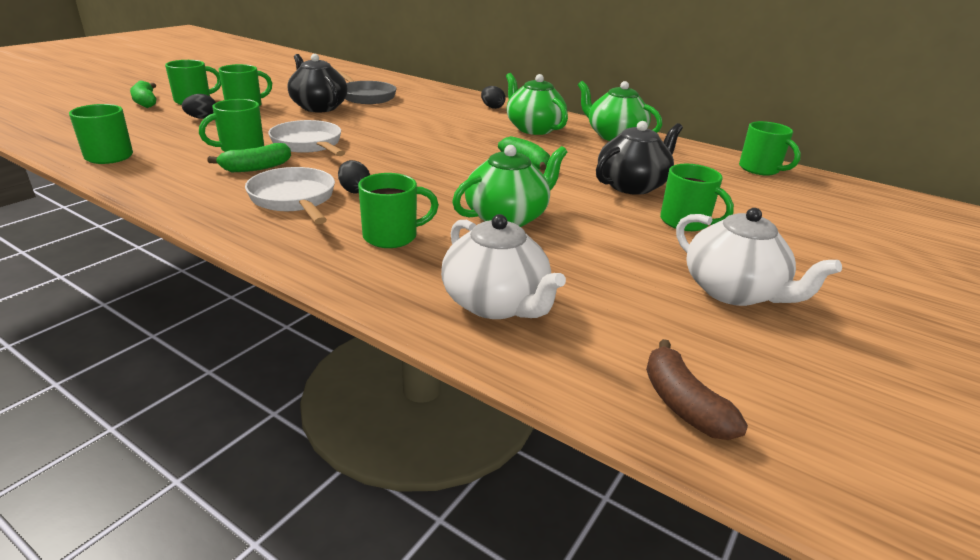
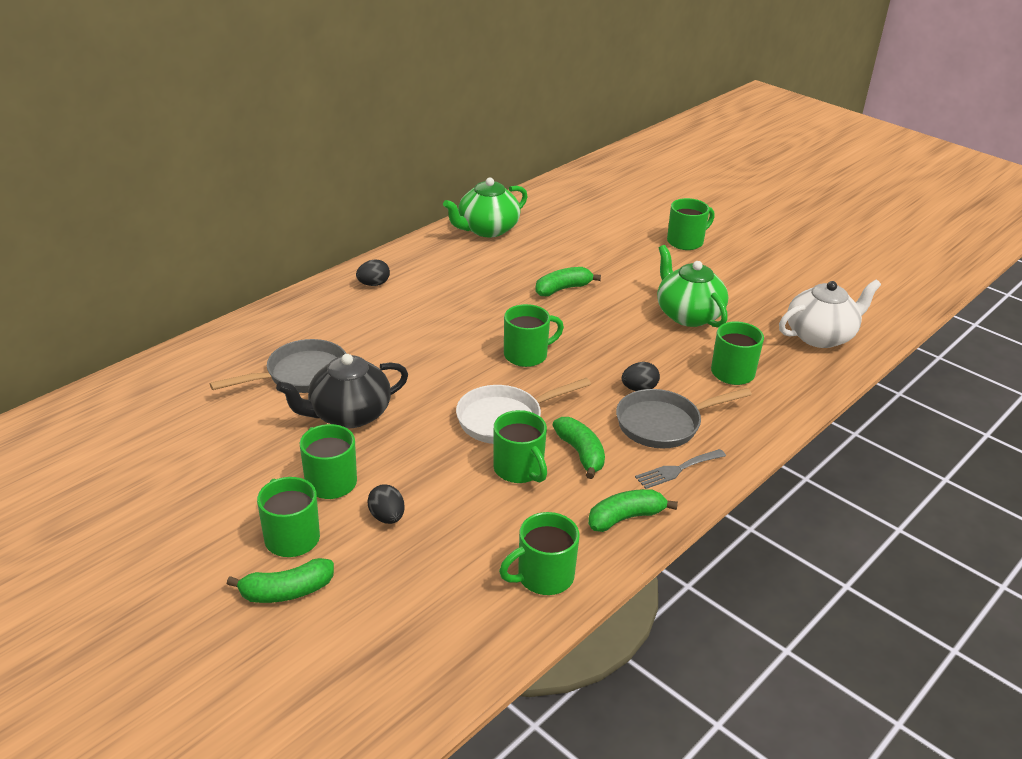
camera: 80 degrees left, 5 degrees up
white pan [245,167,335,224] -> grey pan [616,388,752,448]
green teapot [506,73,568,135] -> none
black teapot [596,121,683,195] -> none
brown banana [646,339,748,440] -> none
white teapot [676,208,842,306] -> none
green mug [739,121,801,176] -> green mug moved to [504,304,564,367]
none -> green banana [588,489,678,532]
none -> grey fork [635,449,726,489]

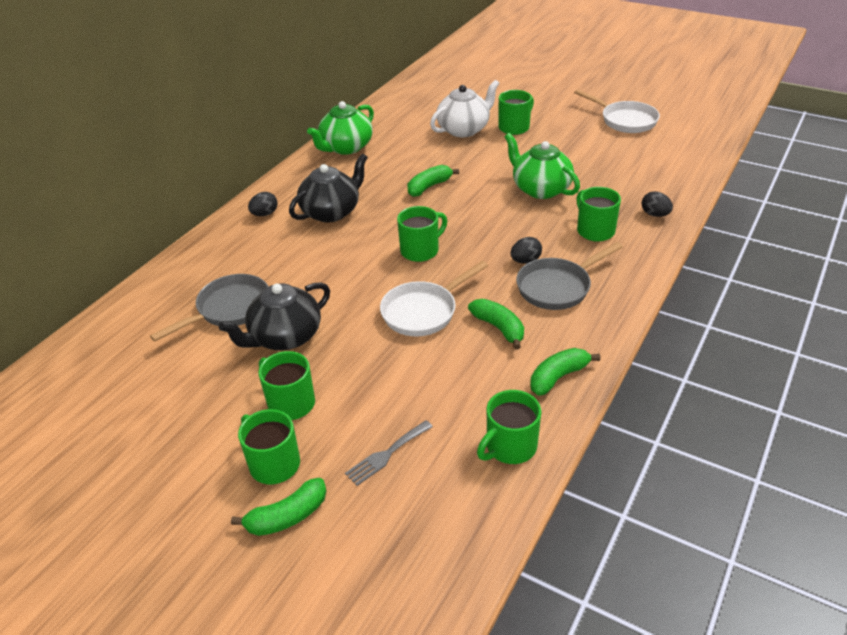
camera: 10 degrees left, 5 degrees up
black egg [367,484,405,524] -> black egg moved to [642,191,673,217]
green mug [493,410,547,483] -> none
grey fork [635,449,726,489] -> grey fork moved to [345,420,433,486]
white teapot [779,280,881,348] -> white teapot moved to [430,80,499,137]
none -> black teapot [289,154,368,223]
none -> white pan [574,89,660,133]

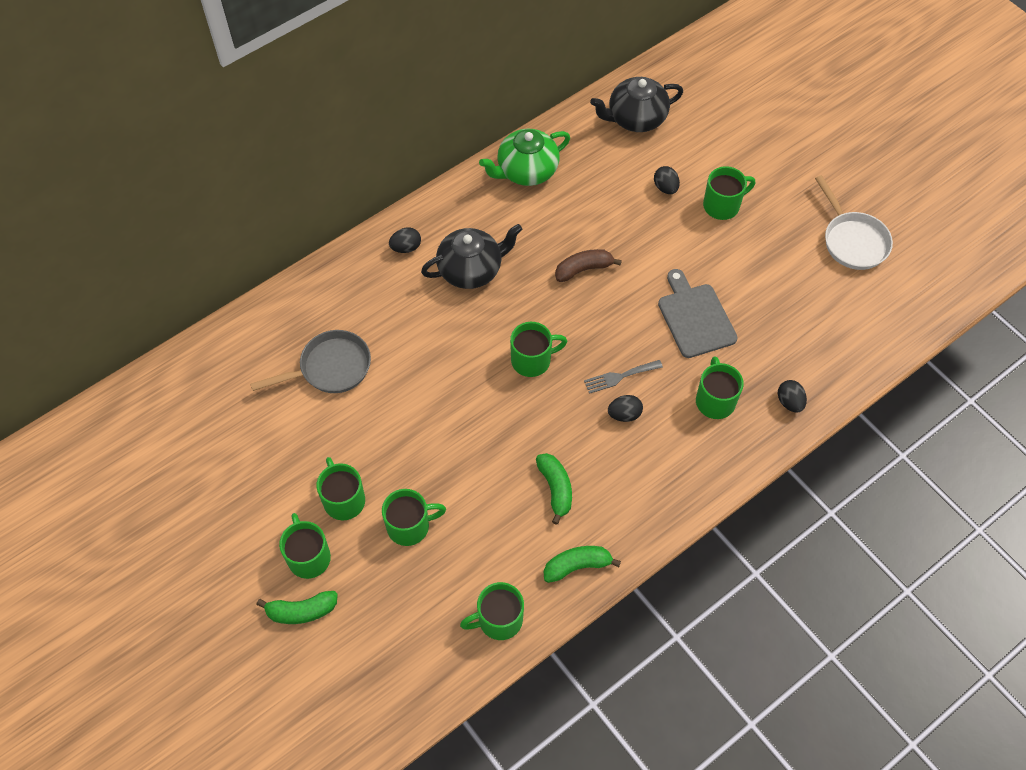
camera: 20 degrees right, 20 degrees up
black teapot [219,282,330,350] -> black teapot moved to [590,77,683,132]
grey fork [345,420,433,486] -> grey fork moved to [584,360,663,394]
white pan [380,261,488,336] -> none
green banana [407,165,459,197] -> brown banana [555,249,622,282]
white teapot [430,80,499,137] -> black egg [654,166,680,194]
green teapot [505,133,580,199] -> grey cutting board [658,269,738,358]
grey pan [516,242,623,310] -> none
none -> green mug [382,489,446,546]

